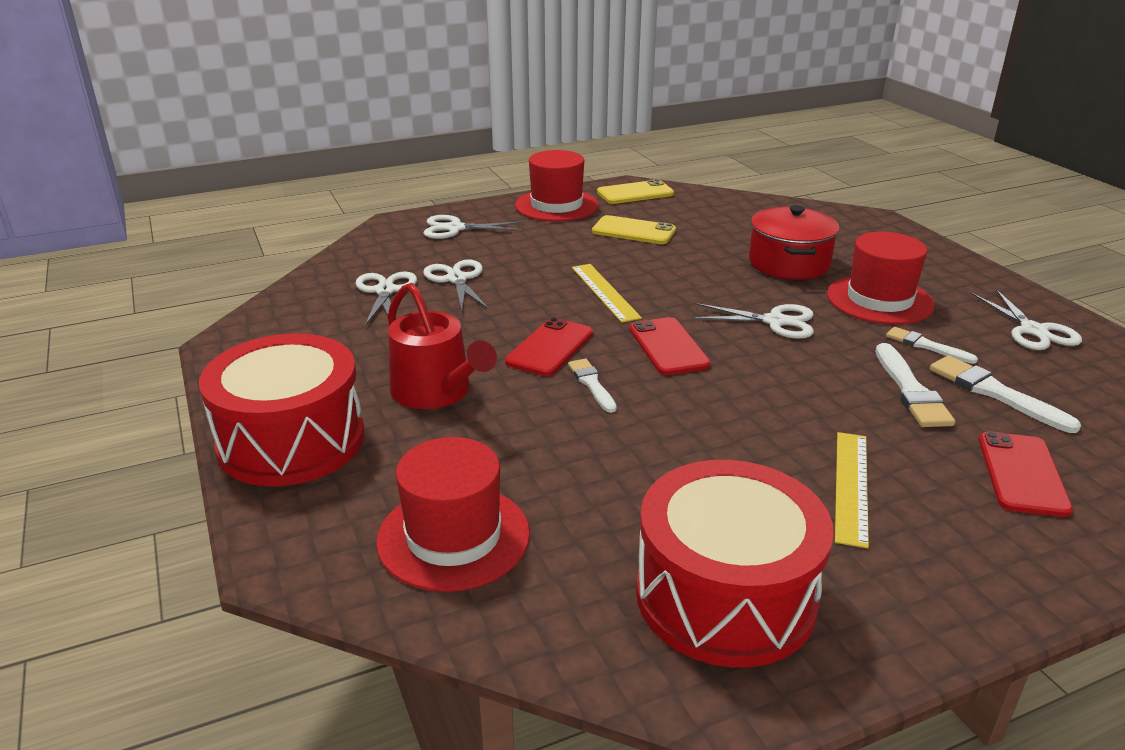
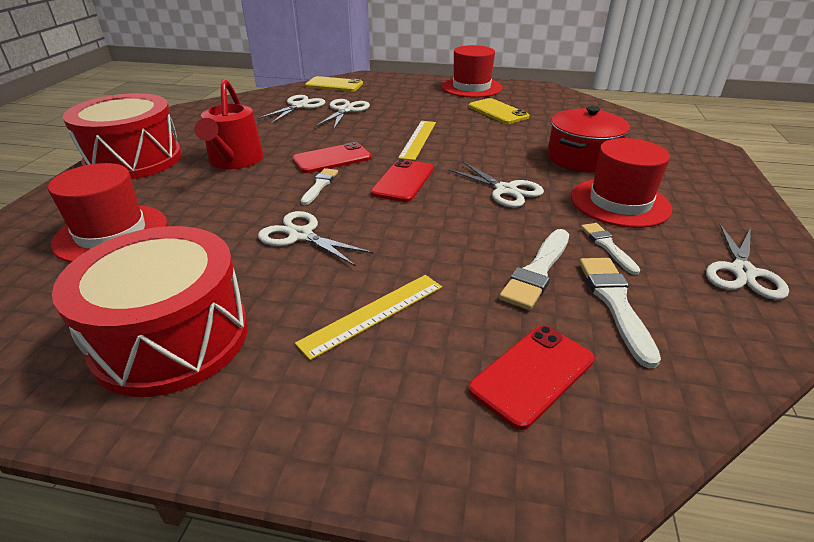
camera: 35 degrees right, 5 degrees up
white scissors [423,215,523,239] -> white scissors moved to [258,211,374,266]
yellow phone [597,179,674,204] -> yellow phone moved to [305,76,363,92]

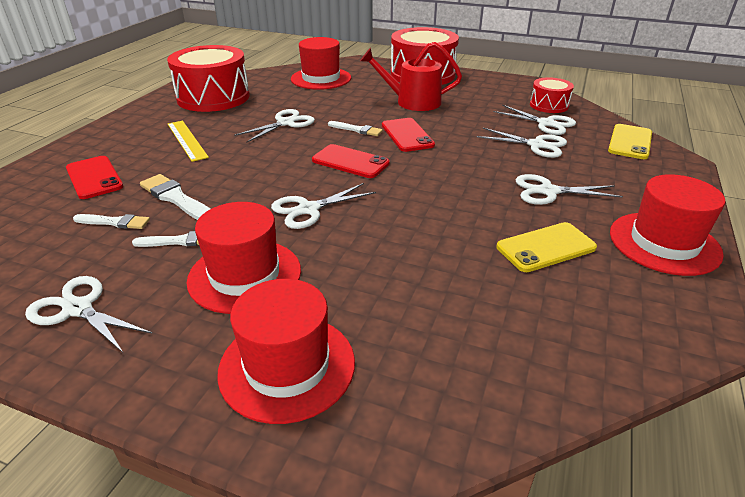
camera: 100 degrees right, 0 degrees up
yellow ruler [398,121,436,161] -> none
red pot [548,106,630,173] -> none
white brush [579,258,661,368] -> white brush [73,214,150,229], size x0.64
none -> red hat [217,279,355,424]
none -> white scissors [515,174,623,205]
none -> red drum [530,77,574,113]

